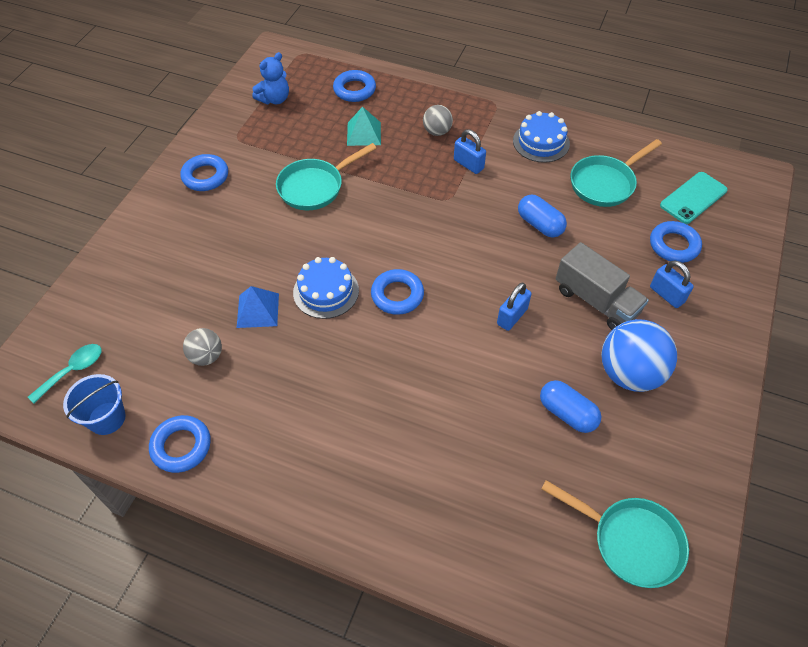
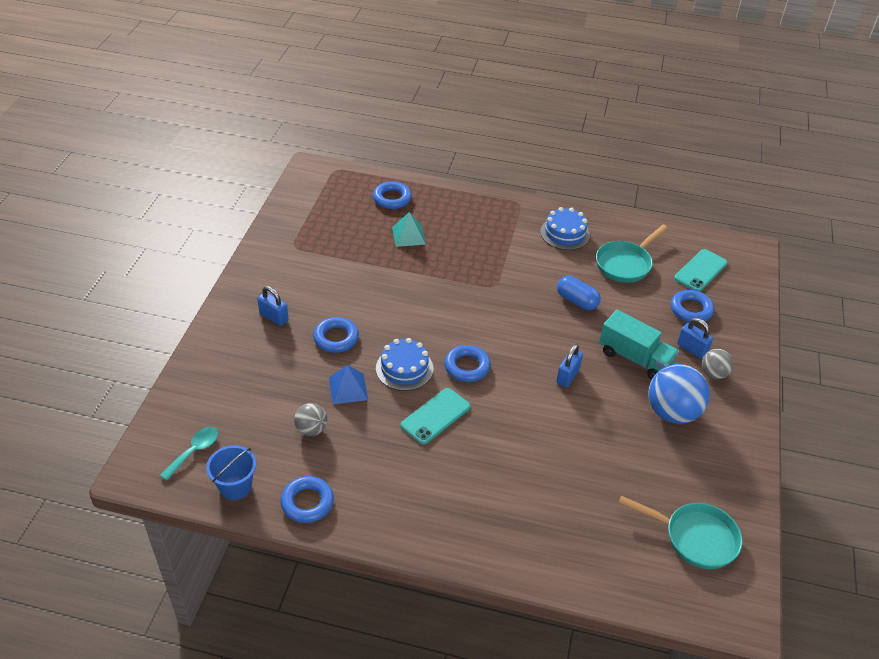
camera: 10 degrees left, 10 degrees down
blue ring [180,154,228,191] -> blue ring moved to [313,317,359,353]
blue teddy bear [253,52,289,104] -> none
turquoise pan [276,143,376,210] -> none
grey ball [423,105,453,136] -> grey ball moved to [702,349,734,379]
blue padlock [454,129,486,174] -> blue padlock moved to [257,286,289,326]
blue capsule [540,380,601,433] -> none
grey truck [556,242,649,330] -> turquoise truck [599,310,679,380]
none -> turquoise phone [401,388,471,445]

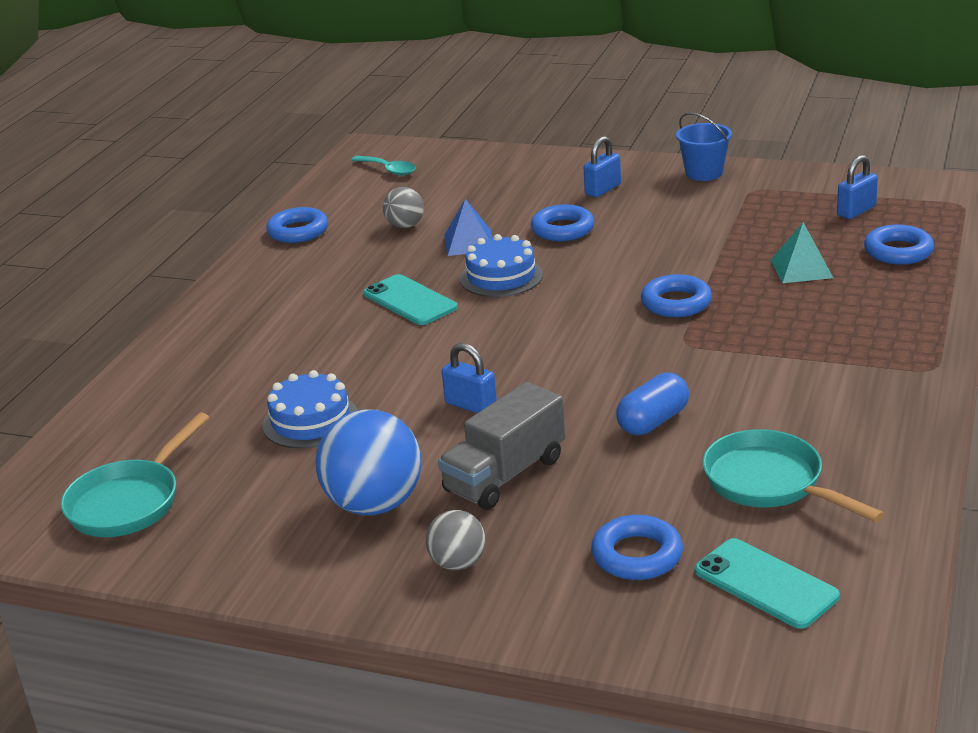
camera: 100 degrees right, 15 degrees down
blue bucket [206,445,256,500] -> blue bucket moved to [676,112,732,181]
blue ring [444,345,491,382] -> blue ring moved to [641,274,712,317]
blue cake [540,207,590,250] -> blue cake moved to [263,370,358,449]
turquoise truck [599,310,679,380] -> grey truck [438,382,565,510]
blue padlock [677,318,713,359] -> blue padlock moved to [837,155,878,219]

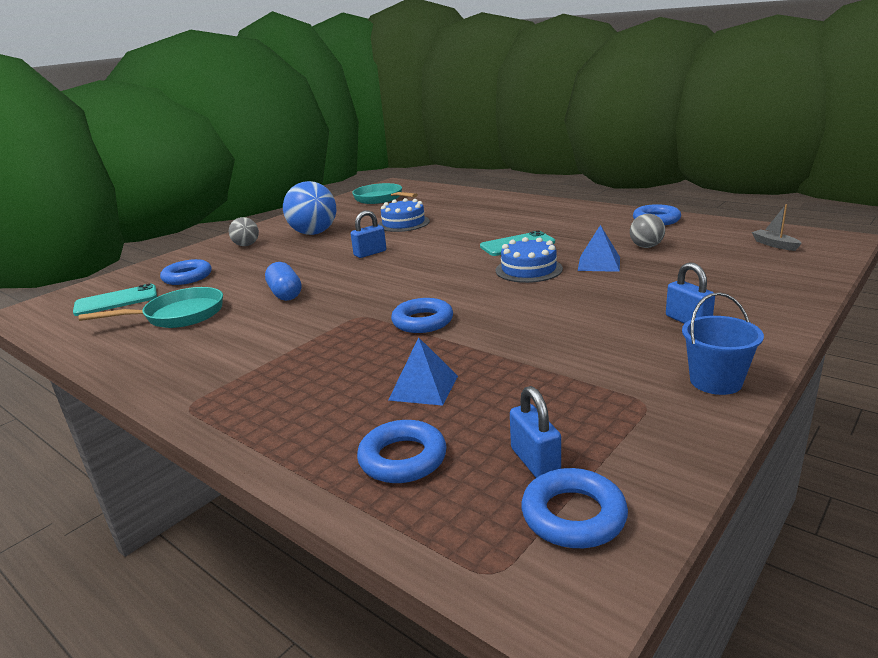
camera: 110 degrees right, 5 degrees down
turquoise spoon [351,156,416,175] -> grey boat [752,204,802,251]
grey truck [438,382,565,510] -> none
blue ring [531,205,594,241] -> blue ring moved to [521,468,628,548]
turquoise pyramid [771,222,833,283] -> blue pyramid [388,337,458,406]

